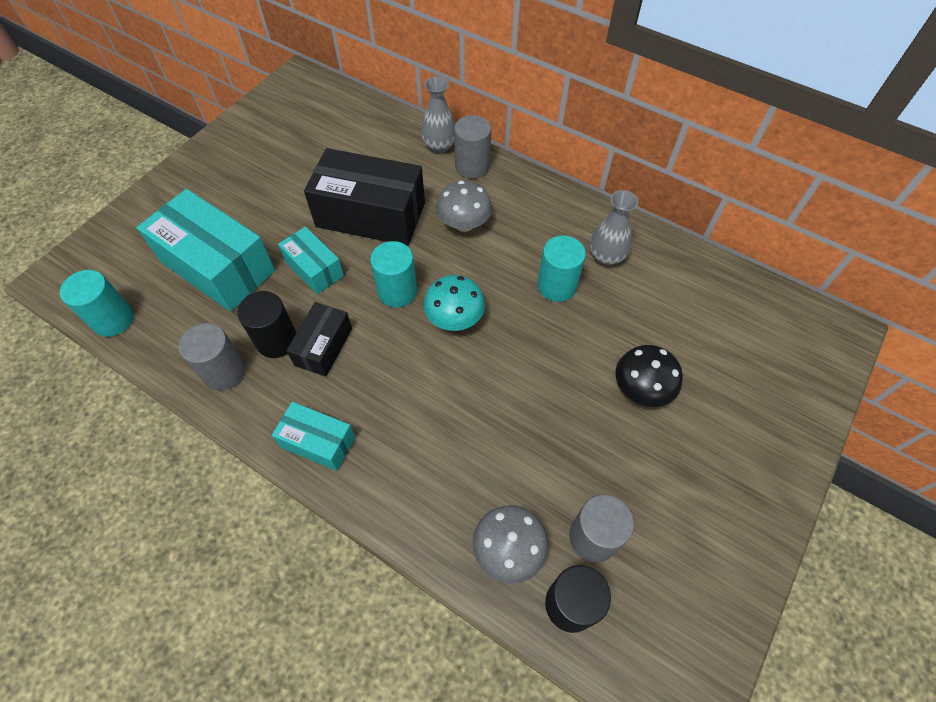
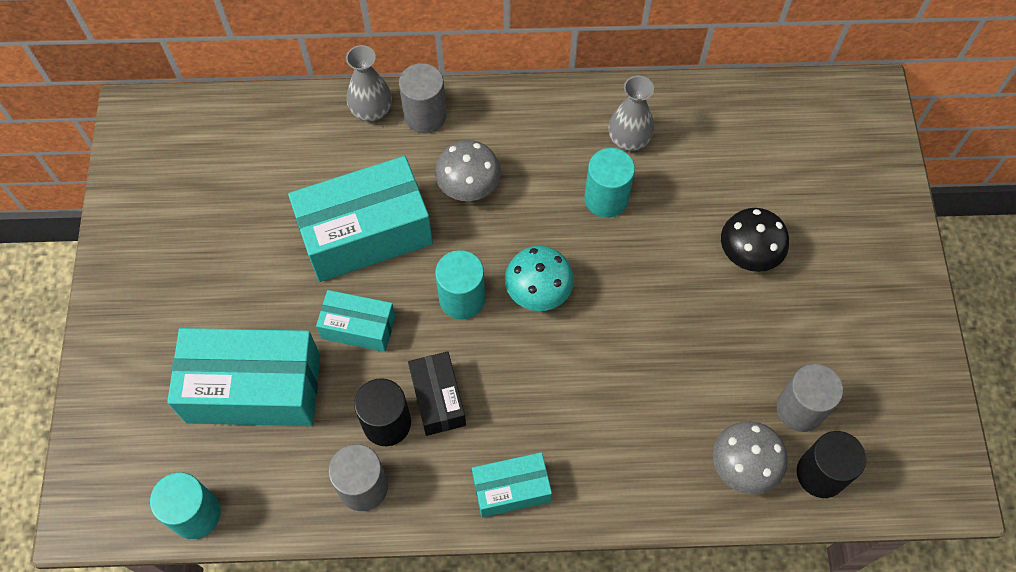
camera: 35 degrees left, 5 degrees up
black box [304,148,425,246] -> turquoise box [288,156,433,282]

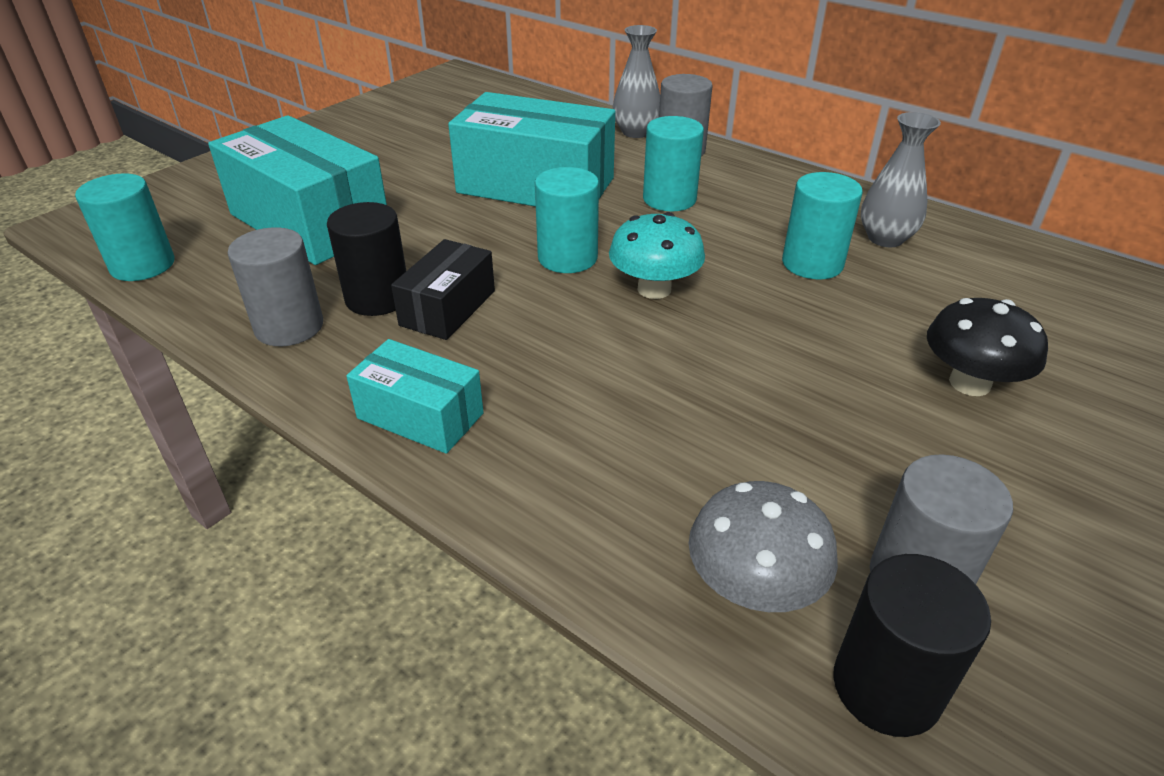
camera: 40 degrees right, 25 degrees down
turquoise box [316,290,396,352] -> none
grey mushroom [435,140,501,201] -> turquoise cylinder [643,116,704,212]

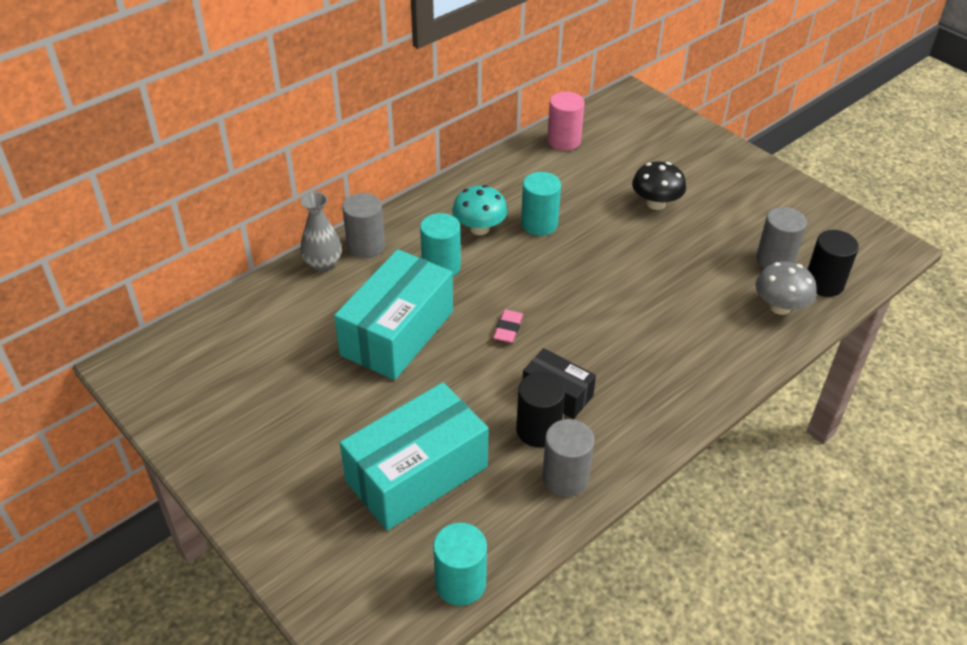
camera: 80 degrees left, 5 degrees up
turquoise box [346,339,484,454] -> none
turquoise cylinder [535,167,599,273] -> pink eraser [493,310,523,343]
turquoise mushroom [609,212,705,299] -> turquoise mushroom moved to [452,185,508,235]
grey vase [861,112,941,247] -> none
none -> pink cylinder [547,92,585,151]

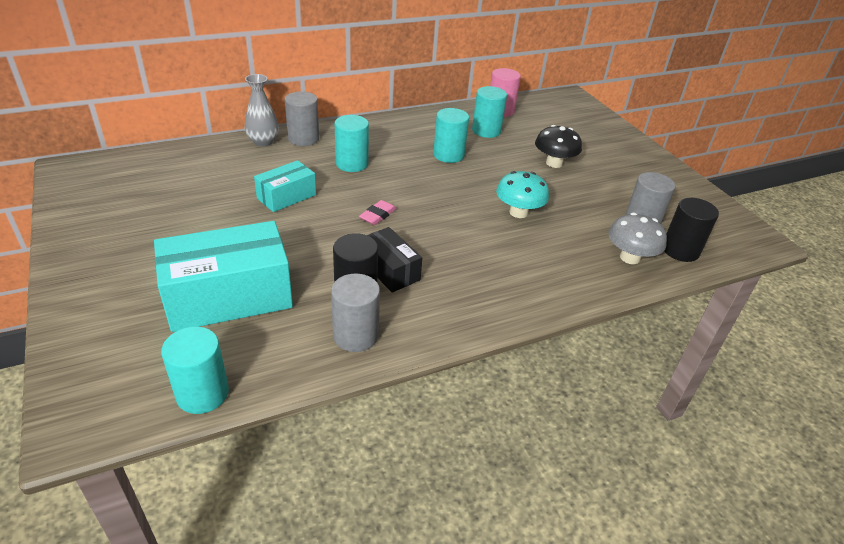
camera: 15 degrees right, 5 degrees down
turquoise box [334,249,453,380] -> turquoise box [254,160,316,212], size x0.54
turquoise mushroom [452,185,508,235] -> turquoise mushroom moved to [496,171,549,218]
none -> turquoise cylinder [472,86,507,138]

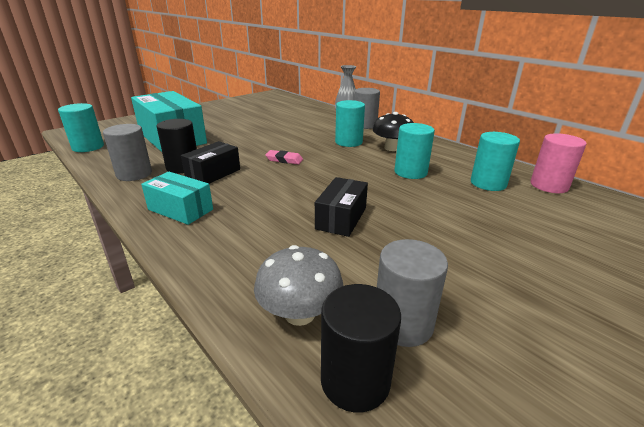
camera: 75 degrees right, 10 degrees down
turquoise box [254,160,316,212] -> turquoise box moved to [141,172,213,225]
turquoise mushroom [496,171,549,218] -> black box [315,177,368,237]
black mushroom [535,125,582,168] -> black mushroom moved to [372,112,414,151]

